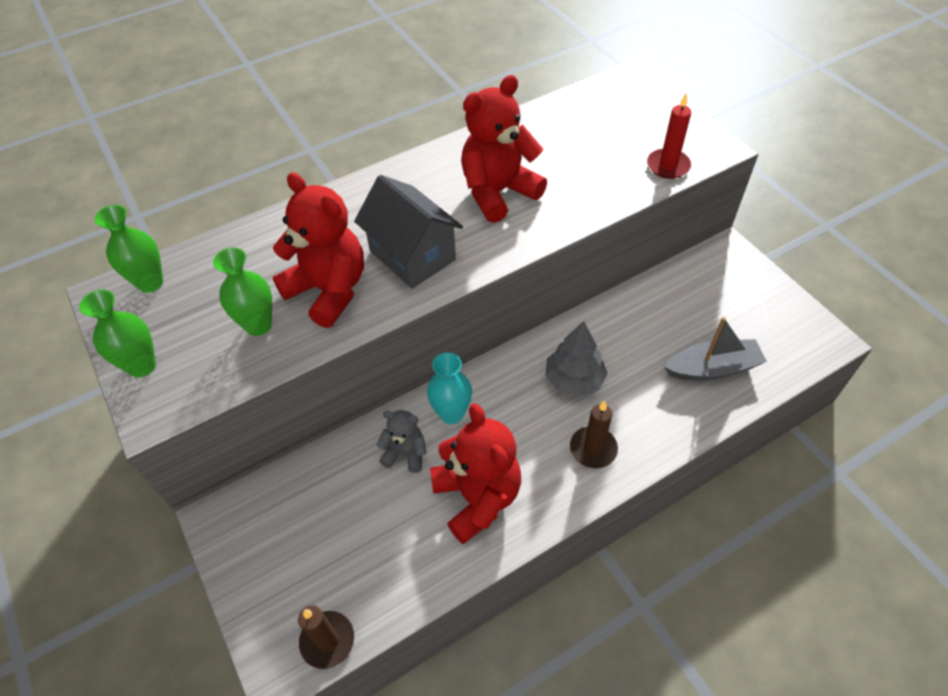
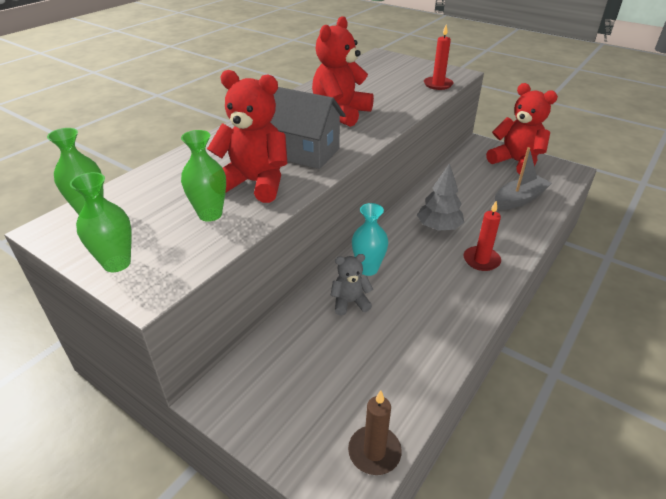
camera: 25 degrees left, 15 degrees down
red teddy bear [430,403,521,544] -> red teddy bear moved to [486,83,558,174]
brown candle [570,400,618,468] -> red candle [464,201,501,271]

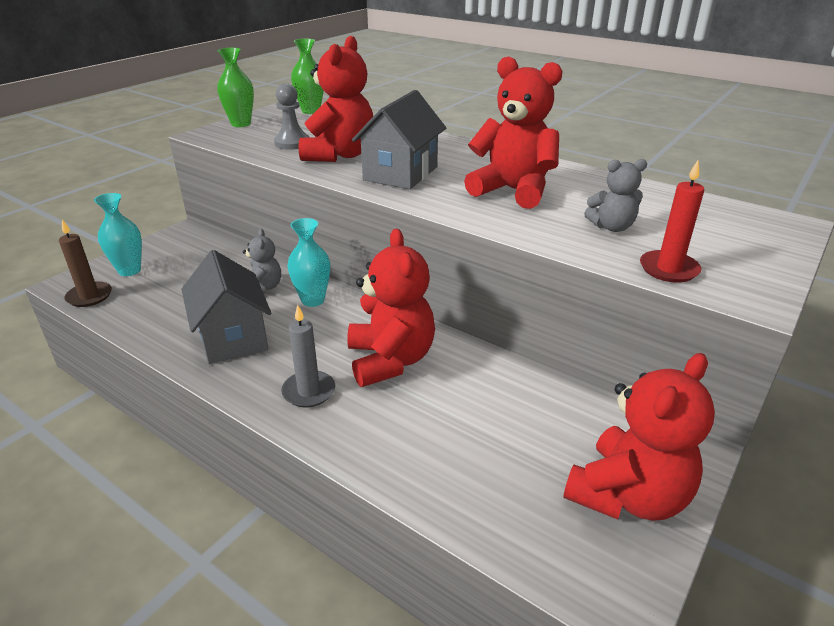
camera: 90 degrees right, 5 degrees down
green vase [181,130,226,222] -> grey pawn [274,83,309,150]
grey tree [417,163,464,231] -> red teddy bear [347,229,435,387]
red candle [464,201,501,271] -> grey candle [281,305,335,408]
grey boat [495,147,552,210] -> none
none -> turquoise vase [94,193,142,276]
none -> grey house [181,250,271,364]
none -> grey teddy bear [584,159,647,232]

